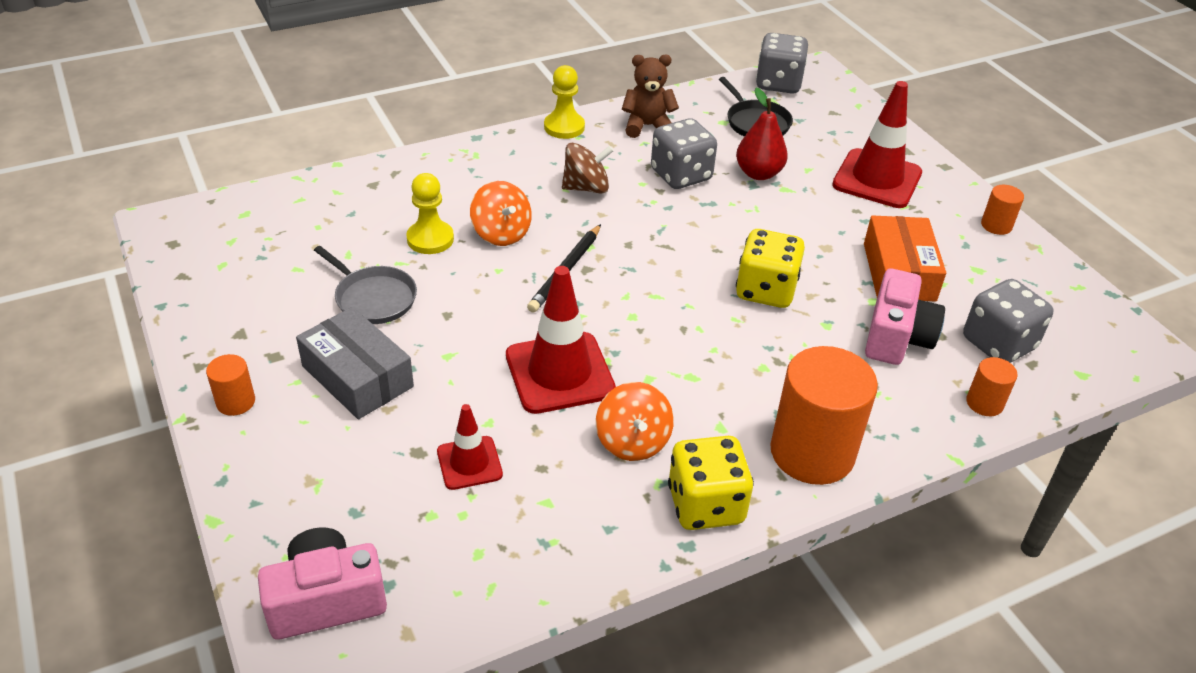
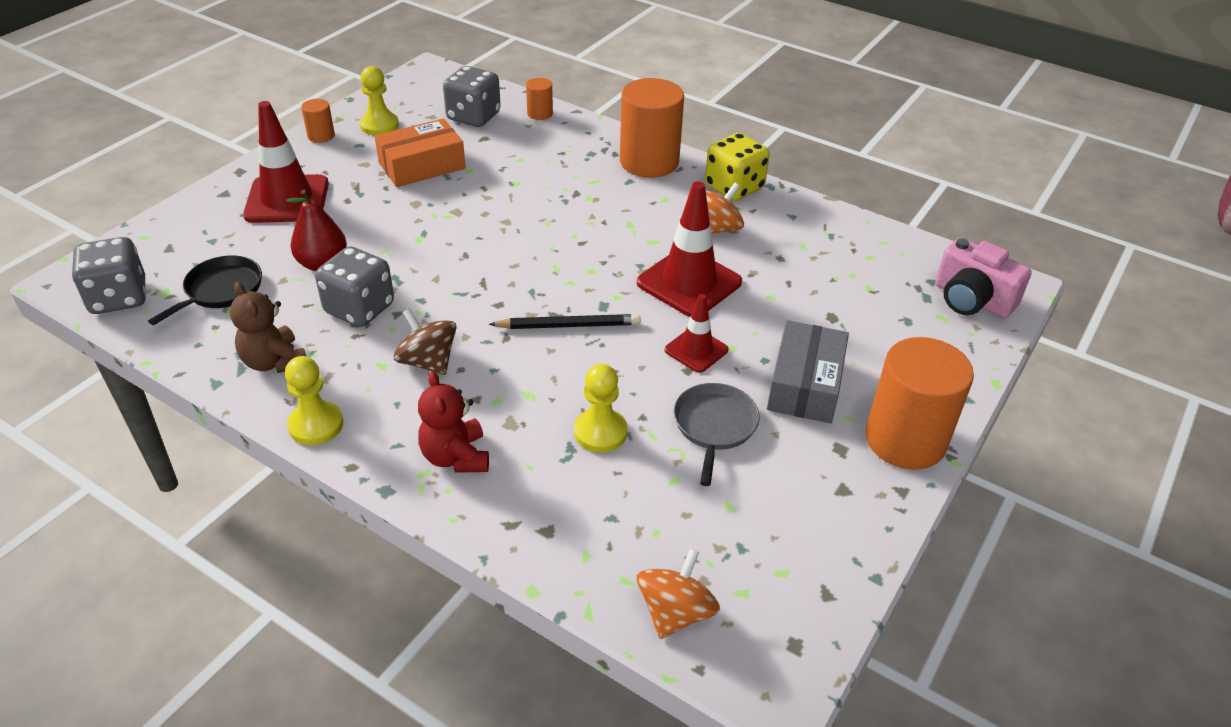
camera: 120 degrees left, 0 degrees up
orange cylinder [206,354,255,416] -> orange cylinder [865,337,974,470], size x2.18
red traffic cone [437,404,503,490] -> red traffic cone moved to [665,294,729,373]
orange spinning top [470,181,532,246] -> orange spinning top moved to [637,548,720,639]
yellow dice [736,229,805,308] -> none
pink camera [865,268,945,365] -> none
none -> yellow pawn [360,66,399,136]
none -> red teddy bear [418,371,489,473]

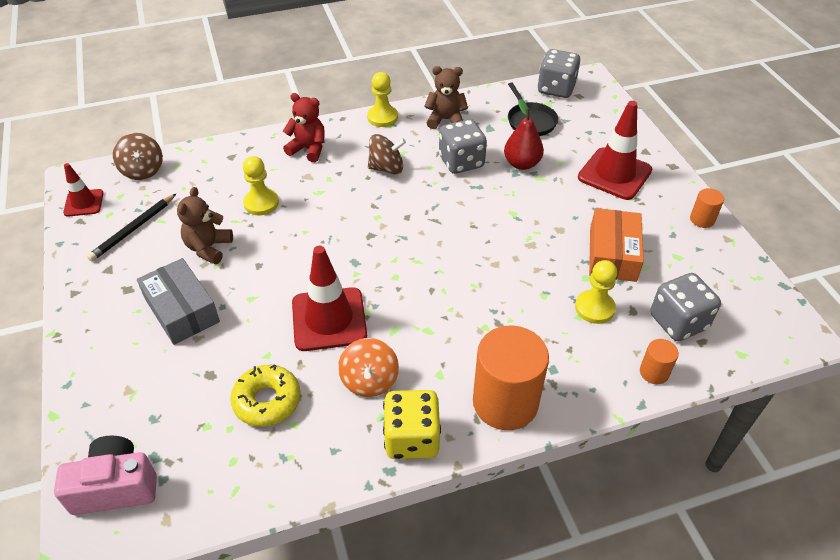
camera: 130 degrees right, 5 degrees up
yellow pawn [360,66,399,136] -> yellow pawn moved to [575,260,617,324]
black pencil [489,314,640,329] -> black pencil moved to [87,194,176,261]
orange spinning top [637,548,720,639] -> brown spinning top [113,133,163,180]
red traffic cone [665,294,729,373] -> red traffic cone moved to [63,163,104,217]
grey pan [674,383,760,486] -> brown teddy bear [177,187,233,264]
orange cylinder [865,337,974,470] -> none
none -> yellow donut [230,364,301,427]

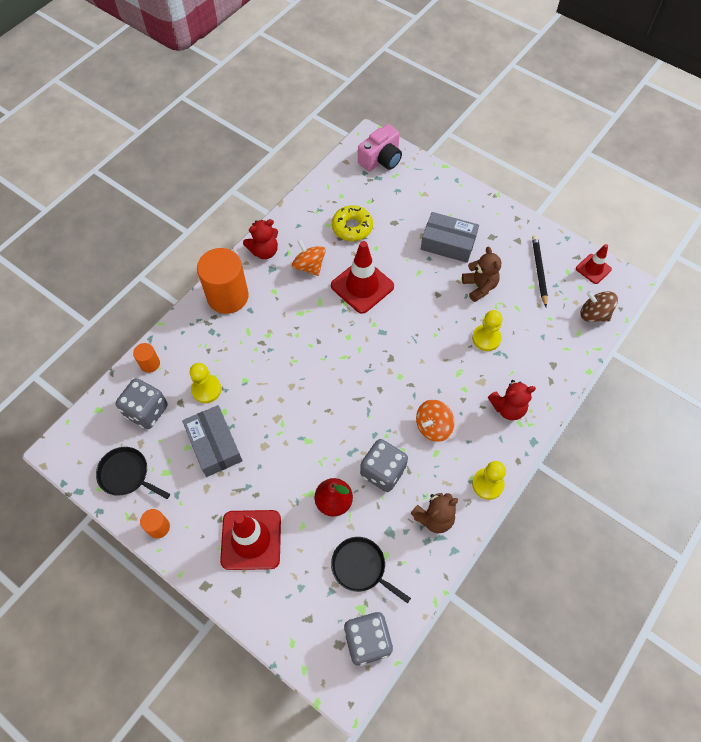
camera: 145 degrees right, 15 degrees up
brown spinning top [368,134,406,175] -> orange spinning top [416,400,455,442]
yellow dice [383,390,441,459] -> red teddy bear [243,219,278,259]
orange box [589,208,644,282] -> grey box [182,405,242,477]
none -> black pan [96,447,170,499]

